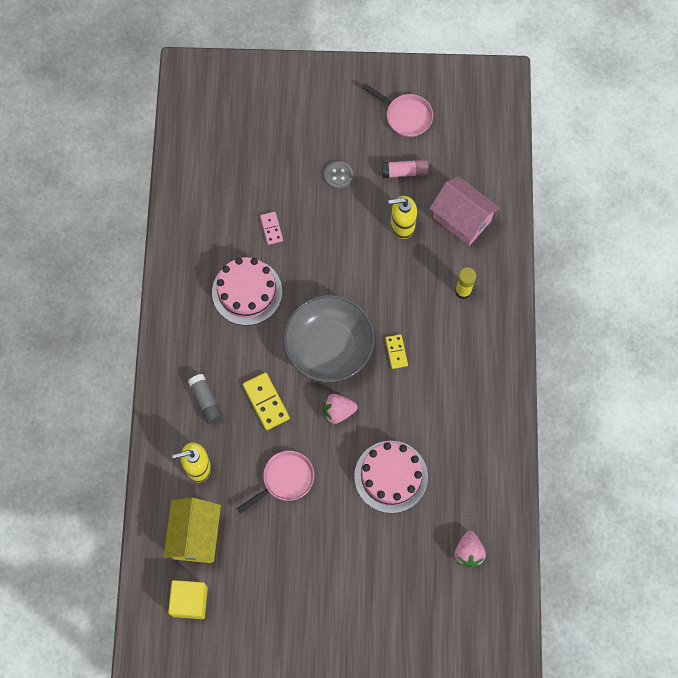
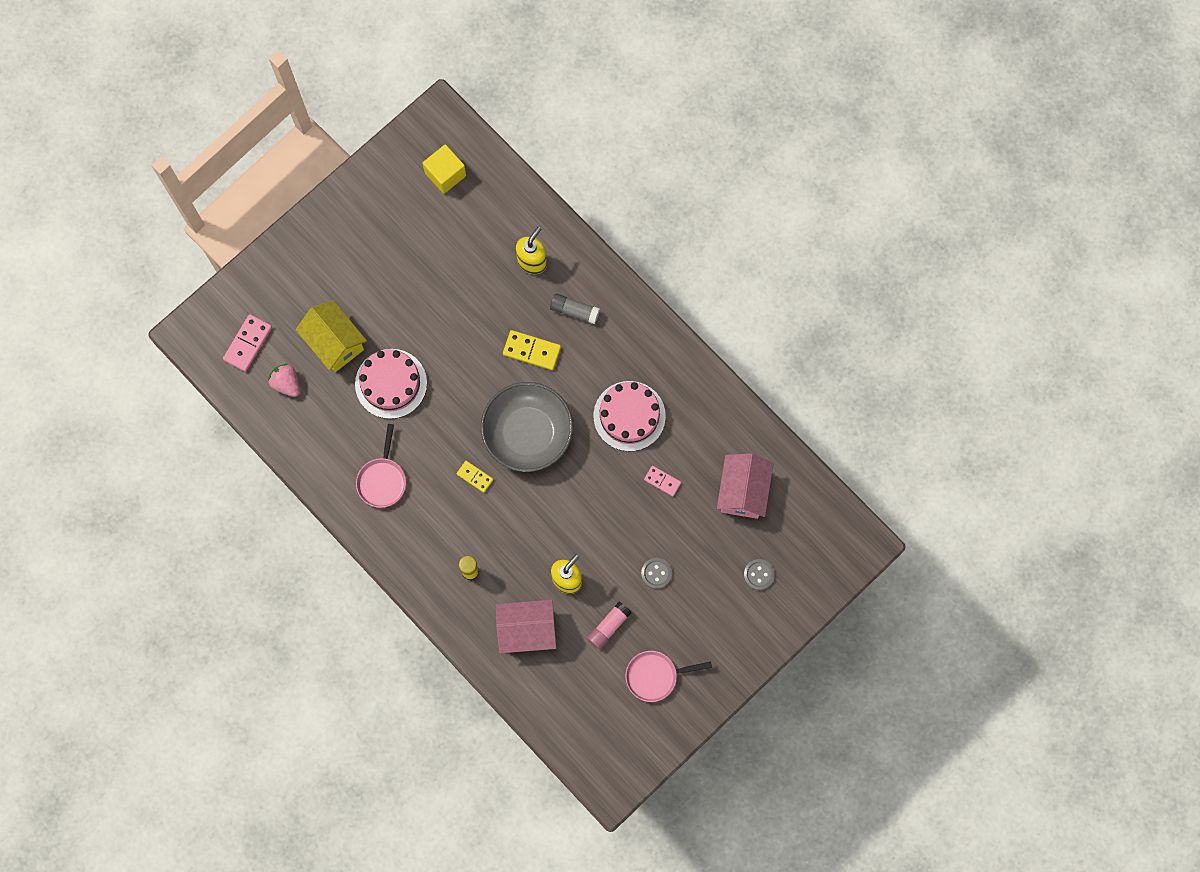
camera: 135 degrees right, 5 degrees up
yellow house [164,498,221,563] -> yellow house moved to [296,300,367,372]
pink pan [237,451,314,514] -> pink pan moved to [356,424,406,508]
pink strawberry [323,394,358,424] -> none
none -> pink domino [223,314,272,372]
none -> pink house [717,453,773,519]
none -> grey button [744,559,775,590]

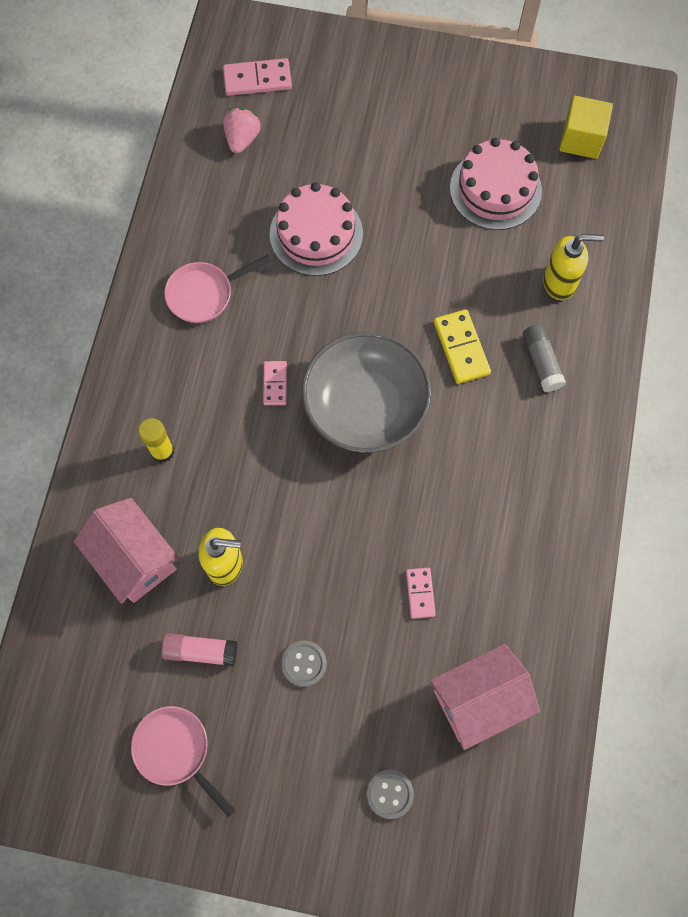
camera: 55 degrees right, 5 degrees down
yellow house [296,300,367,372] -> none
yellow domino [456,461,493,493] -> pink domino [263,361,287,405]
pink cake [593,381,666,451] -> pink cake moved to [450,138,542,230]

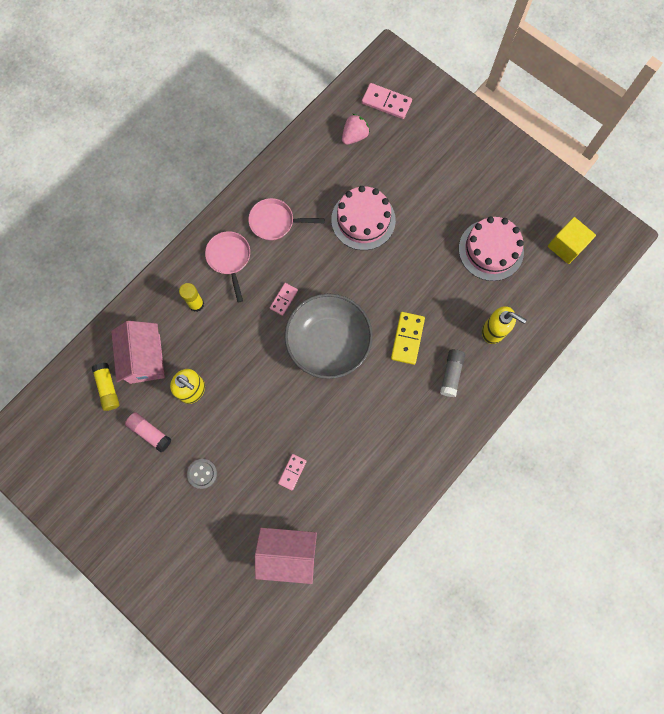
camera: 30 degrees right, 5 degrees up
pink pan [131,706,235,817] -> pink pan moved to [205,231,250,303]
grey button [367,770,414,819] -> none
none -> yellow glue stick [92,363,119,411]

